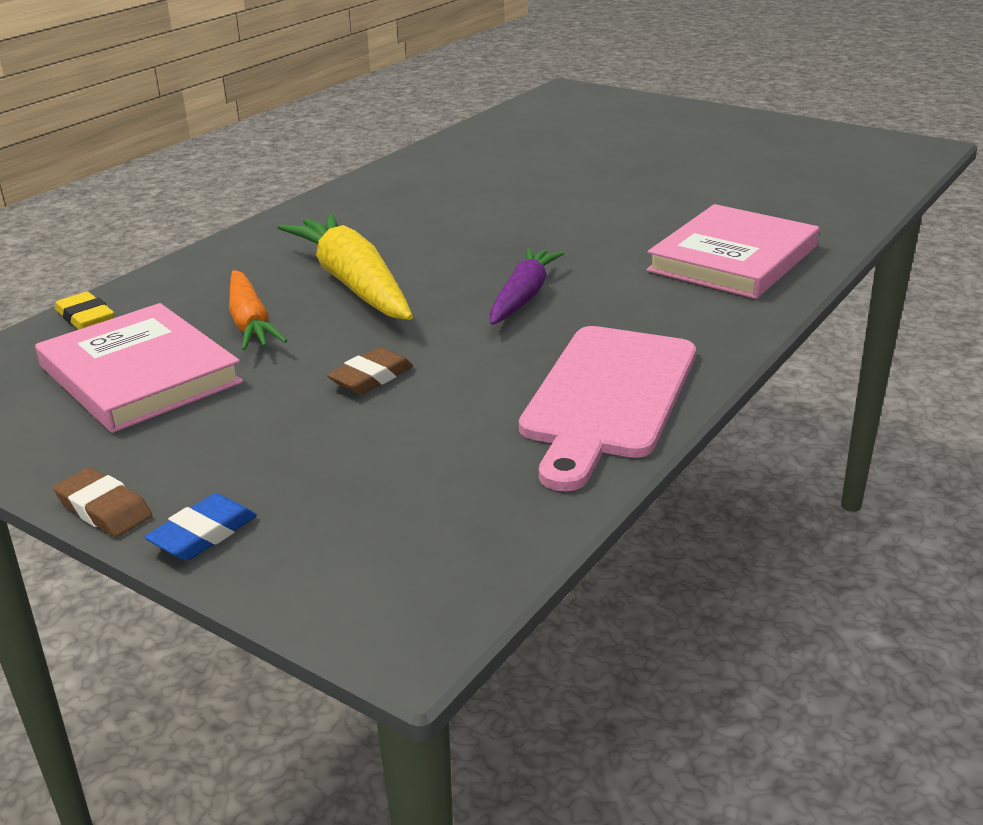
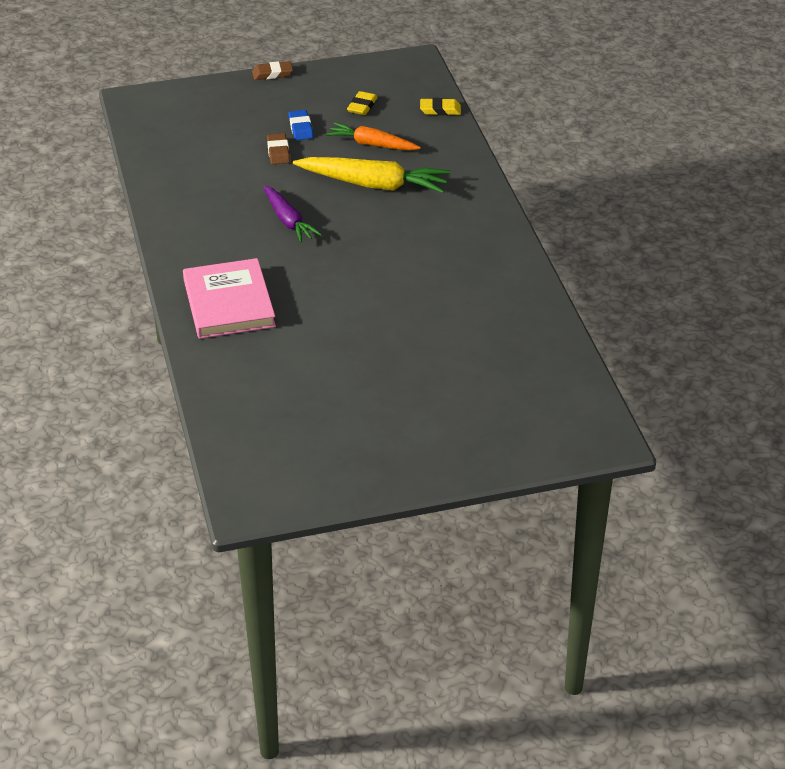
camera: 130 degrees right, 10 degrees up
pink book [35,303,243,433] -> yellow eraser [347,91,378,115]
blue eraser [144,493,257,560] -> blue eraser moved to [288,110,313,140]
pink cutting board [519,326,696,491] -> none

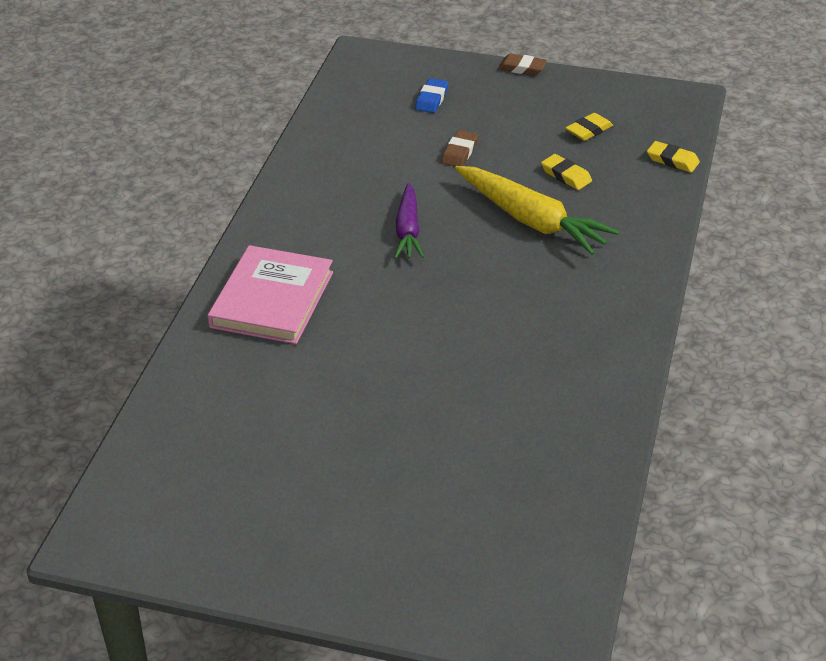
camera: 30 degrees right, 0 degrees up
blue eraser [288,110,313,140] -> blue eraser moved to [415,78,448,113]
orange carrot [326,122,421,150] -> yellow eraser [541,154,592,190]

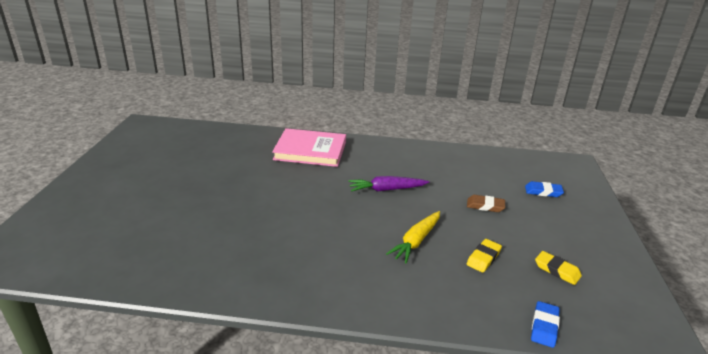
camera: 80 degrees right, 10 degrees down
yellow carrot [455,166,619,255] -> yellow carrot [386,211,440,263], size x0.63
brown eraser [498,54,547,76] -> none
yellow eraser [647,141,700,173] -> blue eraser [531,301,560,348]

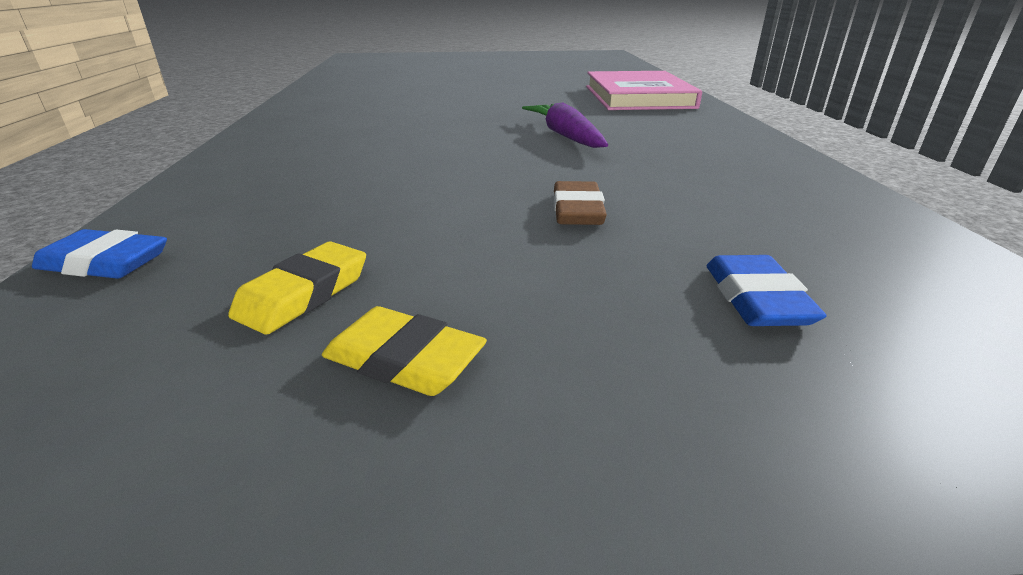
camera: 80 degrees right, 0 degrees up
yellow carrot [386,211,440,263] -> none
yellow eraser [467,239,502,273] -> yellow eraser moved to [322,306,487,396]

